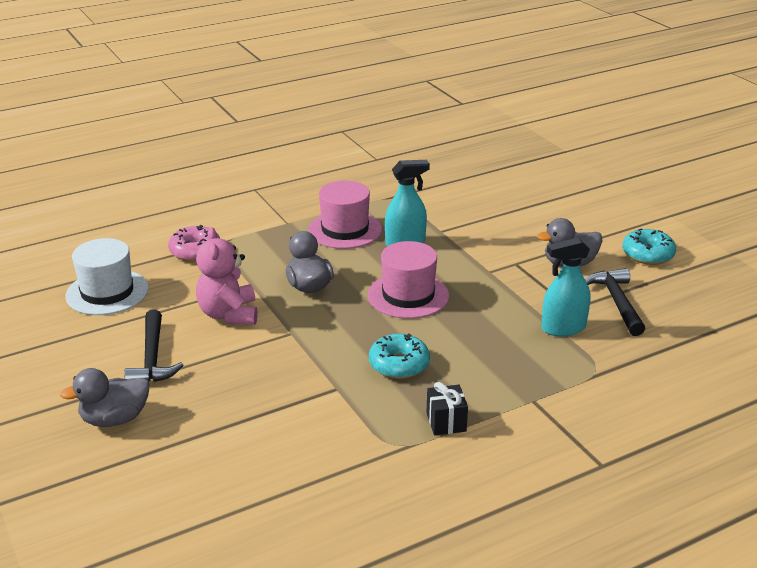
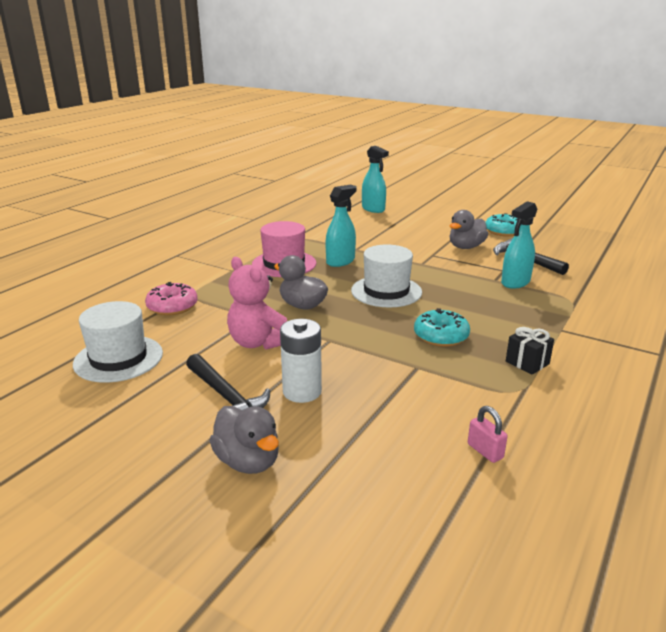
camera: 30 degrees left, 5 degrees down
grey duck [60,368,149,427] -> grey duck turned 75 degrees counterclockwise [209,406,279,474]
pink hat [368,241,449,319] -> white hat [351,244,422,308]
none -> white battery [280,319,322,403]
none -> turquoise spray bottle [362,146,389,213]
none -> pink padlock [468,406,508,463]

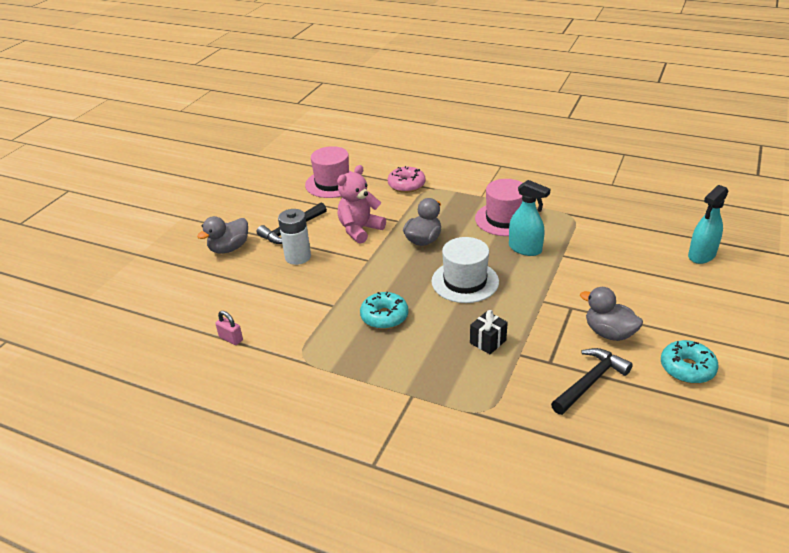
camera: 85 degrees right, 10 degrees up
white hat [73,301,163,383] -> pink hat [305,146,352,198]
pink padlock [468,406,508,463] -> pink padlock turned 75 degrees clockwise [215,311,243,345]
turquoise spray bottle [501,201,537,289] -> none
black gift [506,327,554,375] -> black gift moved to [470,310,508,354]

